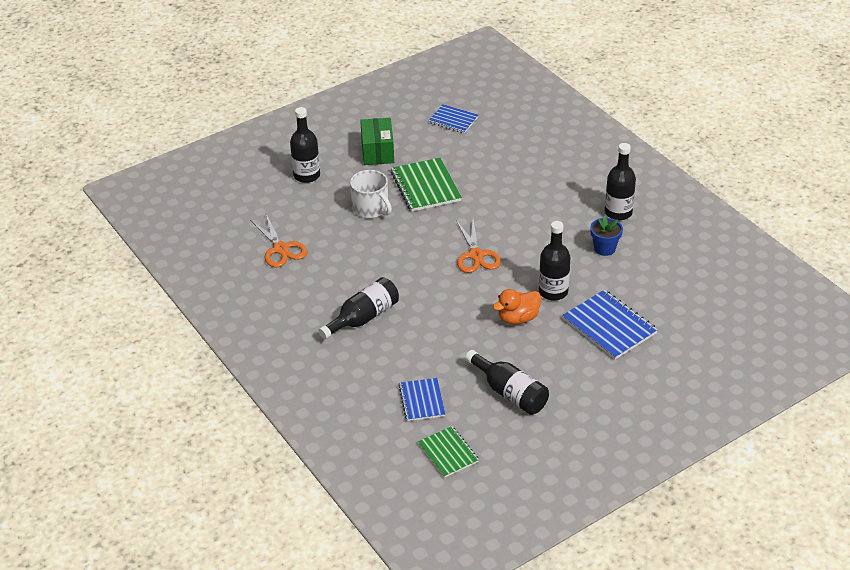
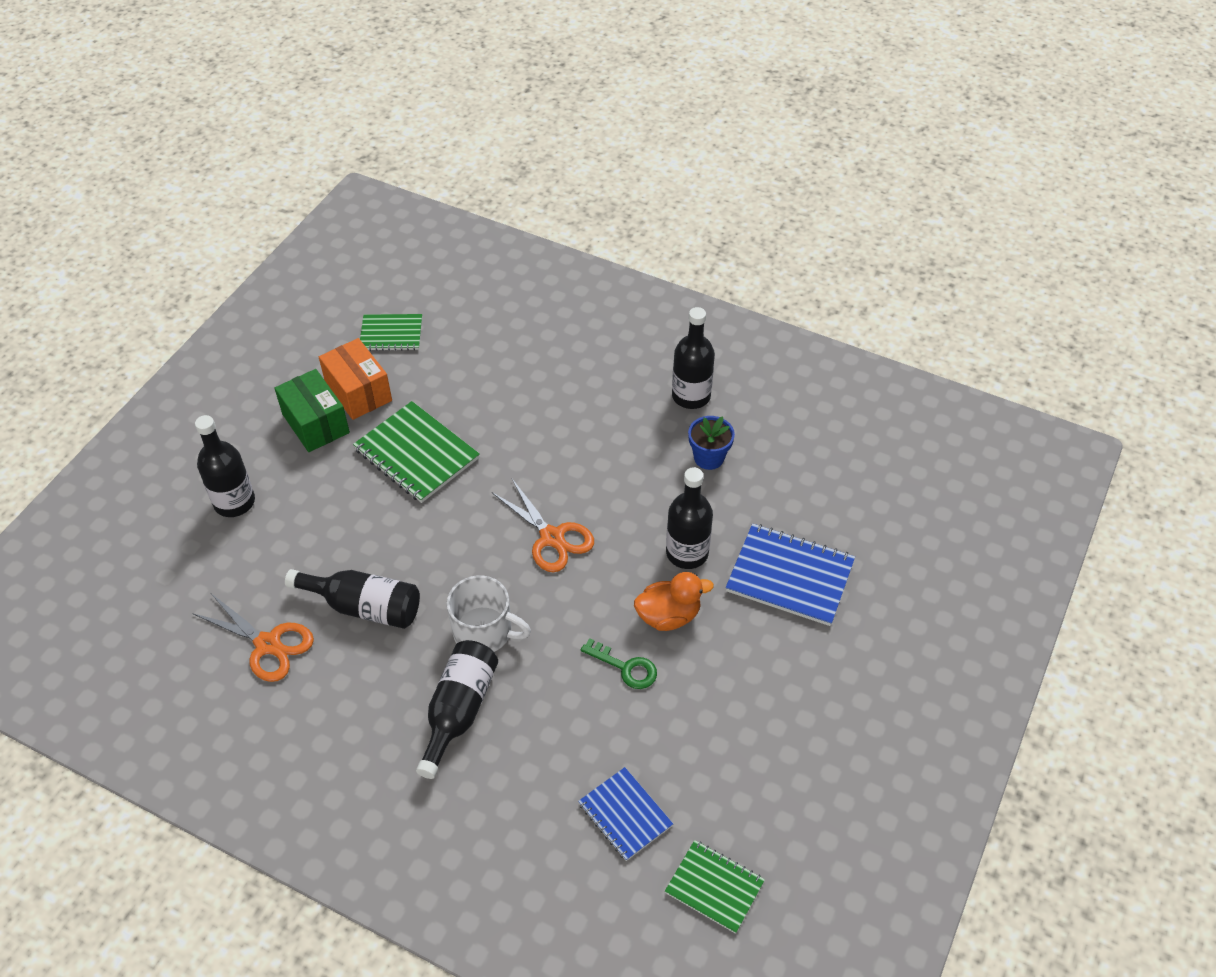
camera: 30 degrees left, 10 degrees up
white mug [350,170,392,218] -> white mug moved to [447,575,531,652]
blue notebook [428,104,478,133] -> green notebook [360,314,422,351]
black bottle [465,350,549,415] -> black bottle moved to [285,569,420,629]
orange duck [493,289,541,325] -> orange duck turned 135 degrees counterclockwise [634,572,714,631]
none -> orange box [319,338,392,420]
none -> green key [581,638,657,689]

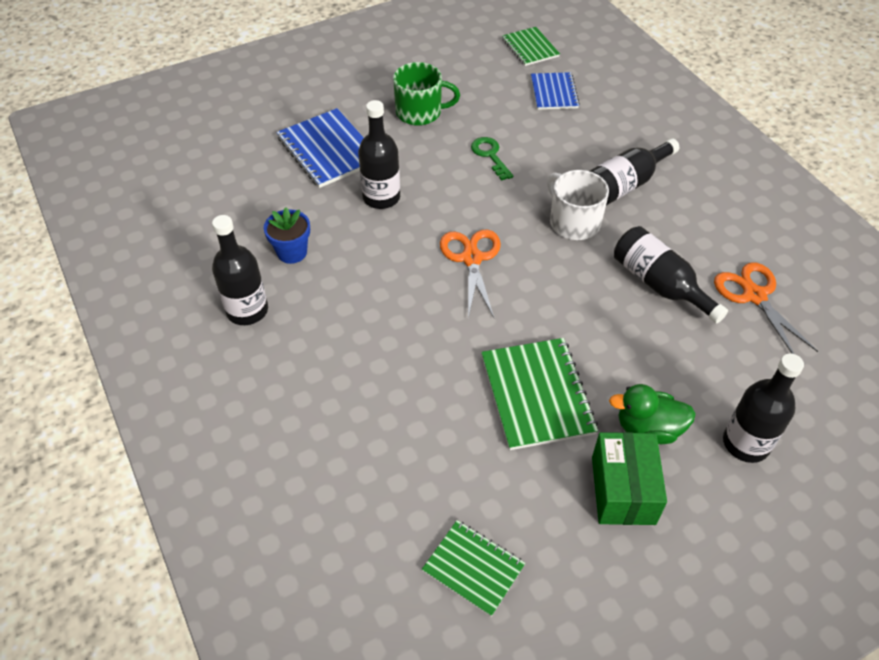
camera: 145 degrees left, 0 degrees up
orange box [319,338,392,420] -> none
orange duck [634,572,714,631] -> none
none -> green mug [393,62,460,126]
none -> green duck [609,384,696,444]

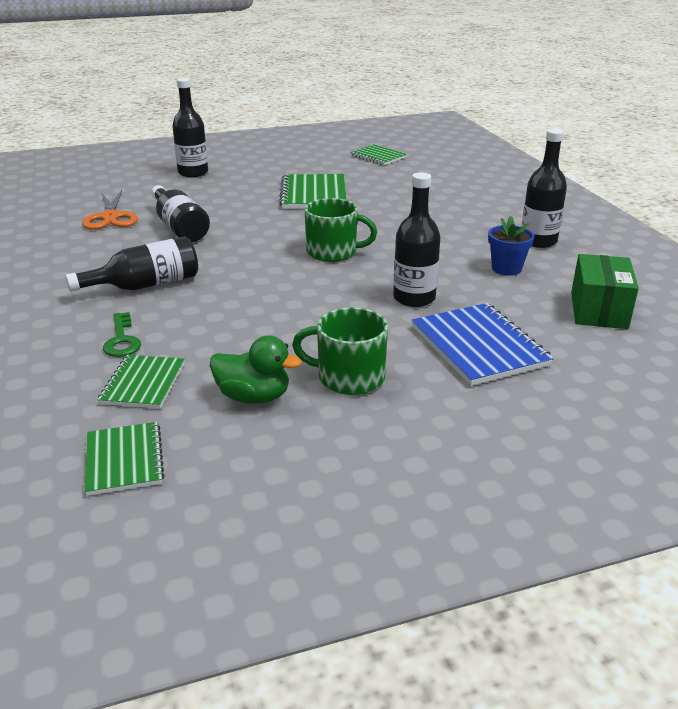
camera: 170 degrees left, 20 degrees down
orange scissors [440,229,501,318] -> green mug [305,198,377,262]
green key [471,137,513,181] -> green key moved to [103,312,141,357]
blue notebook [531,72,580,110] -> green notebook [98,355,185,408]
white mug [547,170,609,240] -> none
green box [592,432,667,525] -> green box moved to [571,254,639,329]
green duck [609,384,696,444] -> green duck moved to [210,335,302,404]

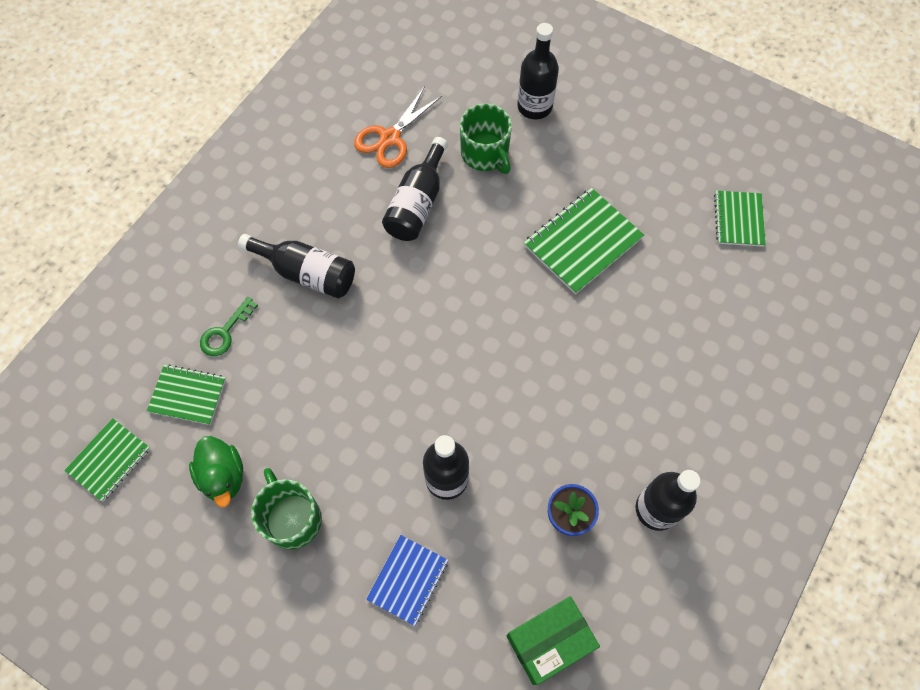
camera: 50 degrees right, 35 degrees up
green notebook [98,355,185,408] -> green notebook turned 45 degrees clockwise [147,364,226,425]
green mug [305,198,377,262] -> green mug moved to [460,104,512,174]
blue notebook [412,303,554,386] -> blue notebook [366,535,448,626], size x0.63

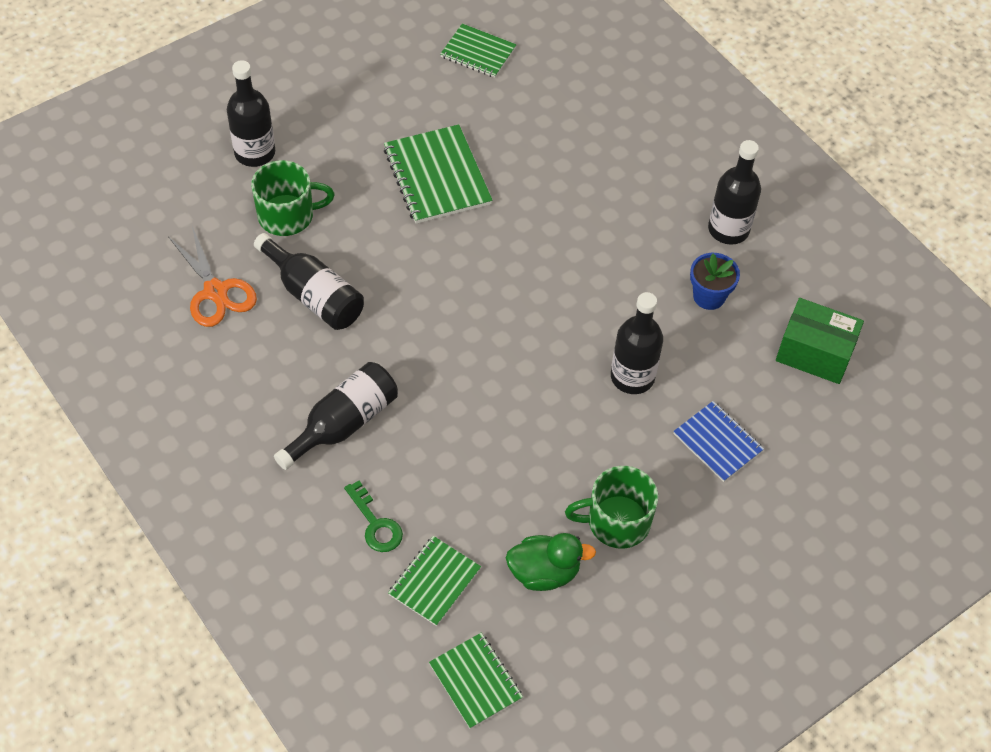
camera: 70 degrees left, 10 degrees down
green box [506,596,600,685] -> green box turned 60 degrees counterclockwise [776,298,864,384]

